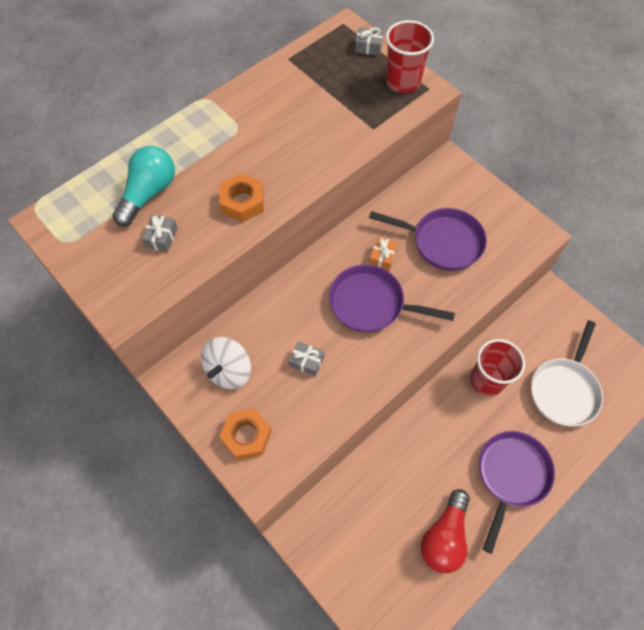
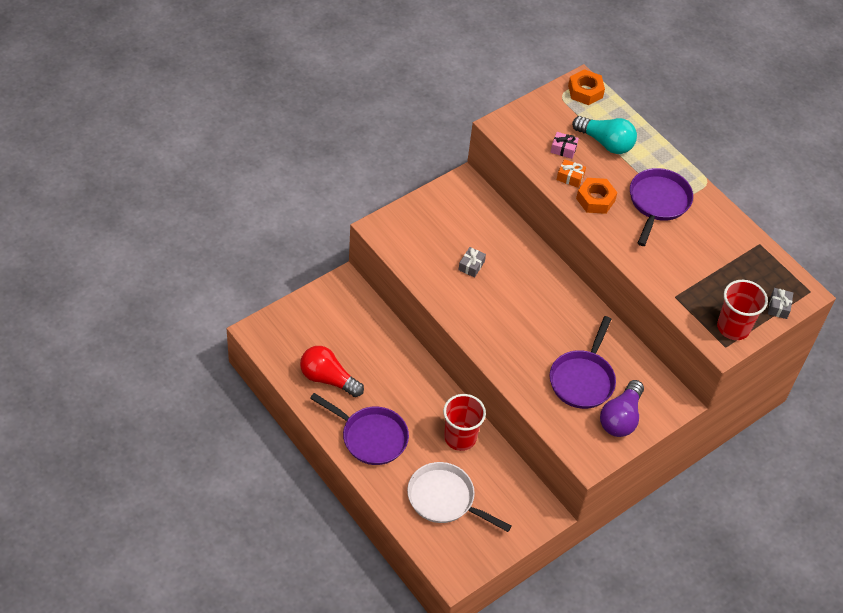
camera: 90 degrees right, 10 degrees down
grey gift [142,214,178,252] -> pink gift [550,132,579,159]
white spinning top [201,337,251,389] -> none
orange nut [219,408,272,460] -> orange nut moved to [568,69,605,105]
purple pan [329,264,455,332] -> purple pan moved to [630,168,693,246]
orange gift [369,237,397,271] -> orange gift moved to [557,159,586,188]
none -> purple light bulb [600,380,644,437]

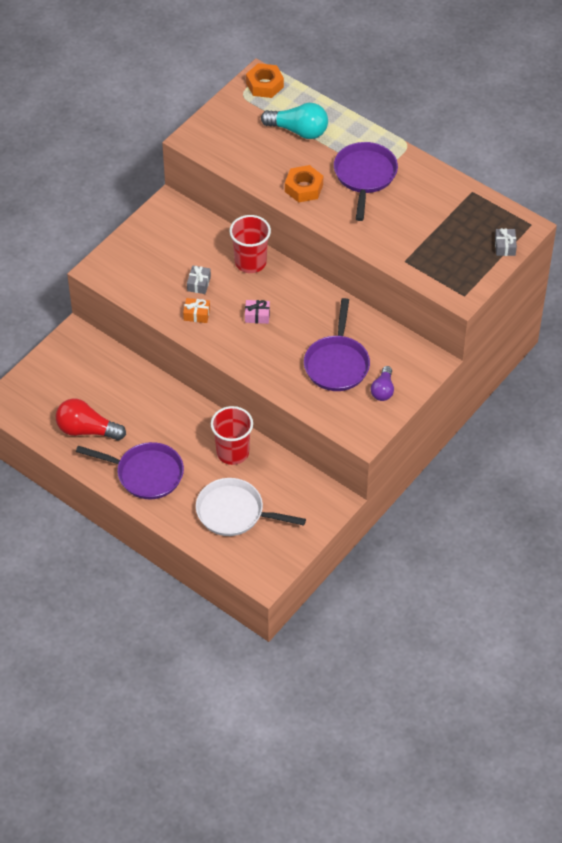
camera: 10 degrees left, 0 degrees up
pink gift [550,132,579,159] -> pink gift moved to [245,300,270,324]
orange gift [557,159,586,188] -> orange gift moved to [183,298,210,323]
purple light bulb [600,380,644,437] -> purple light bulb [371,366,394,401], size x0.61
red cup [717,280,768,340] -> red cup moved to [229,215,271,273]

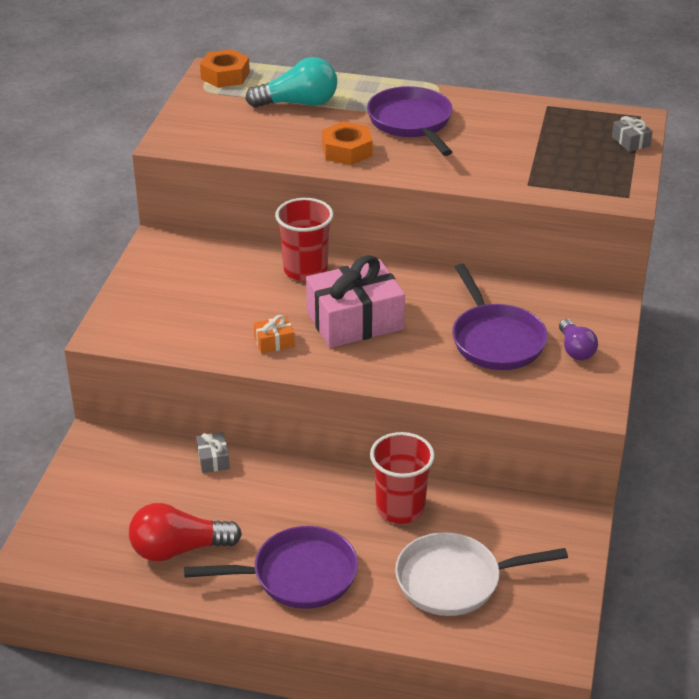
camera: 25 degrees left, 15 degrees down
grey gift [187,265,211,294] -> grey gift moved to [196,432,230,473]
pink gift [245,300,270,324] -> pink gift [306,255,405,348], size x2.36

